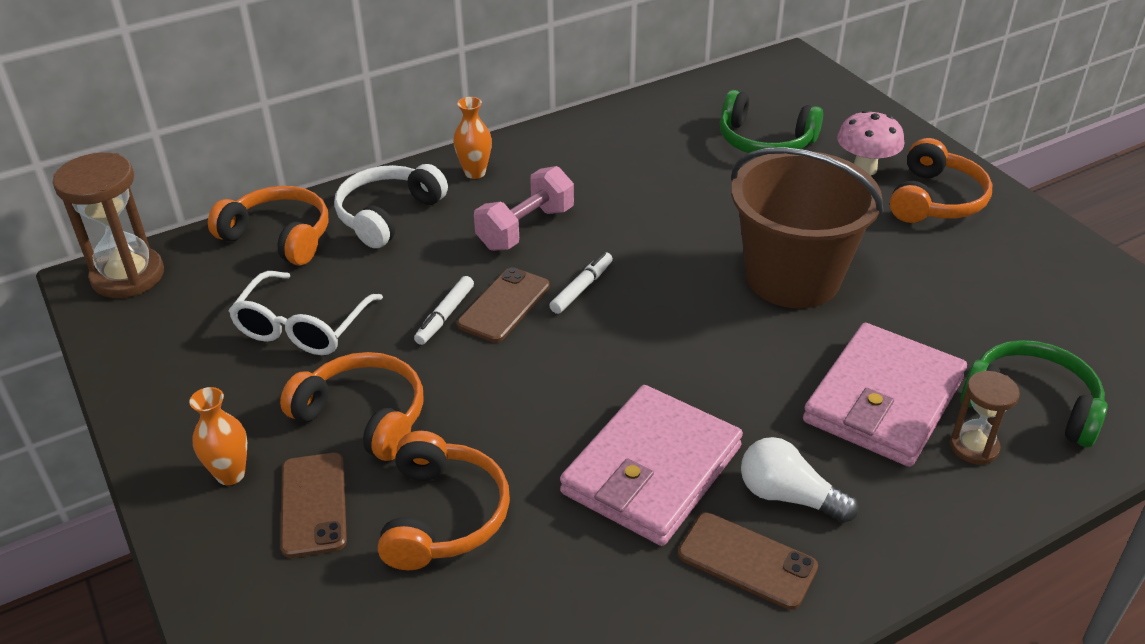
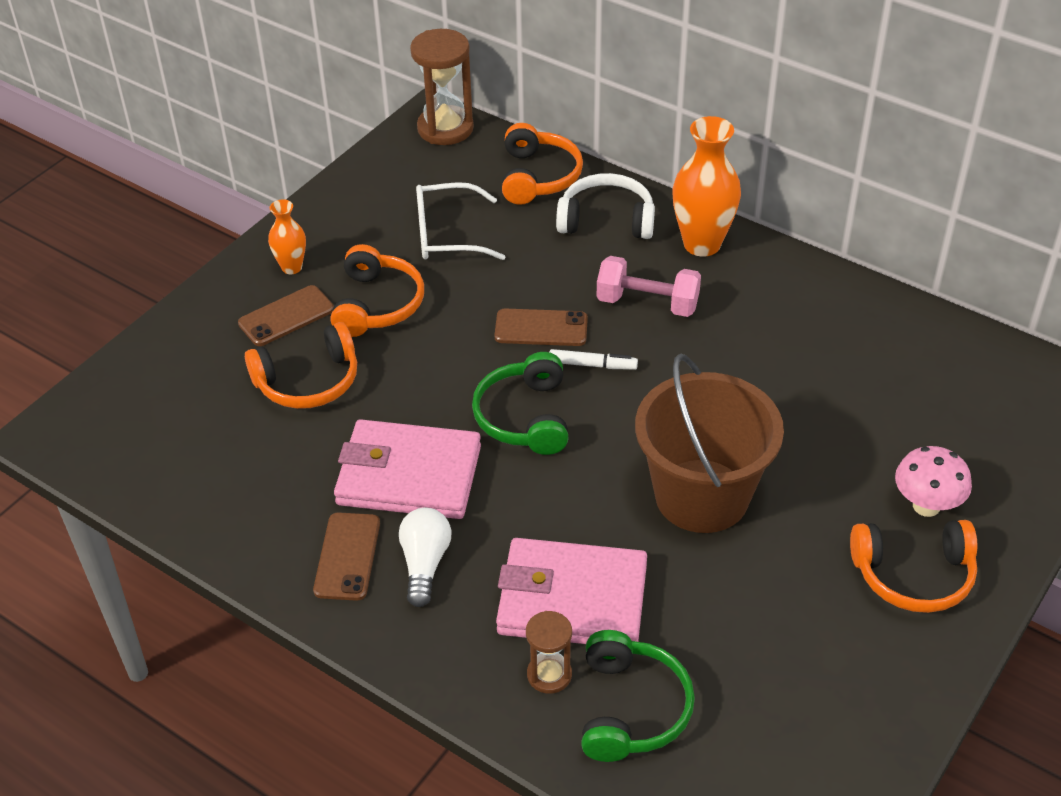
camera: 65 degrees right, 5 degrees up
white marker [414,276,474,345] -> none
orange vase [453,97,492,179] -> orange vase [672,116,741,257], size x1.82
green headphones [720,90,823,153] -> green headphones moved to [472,352,569,455]

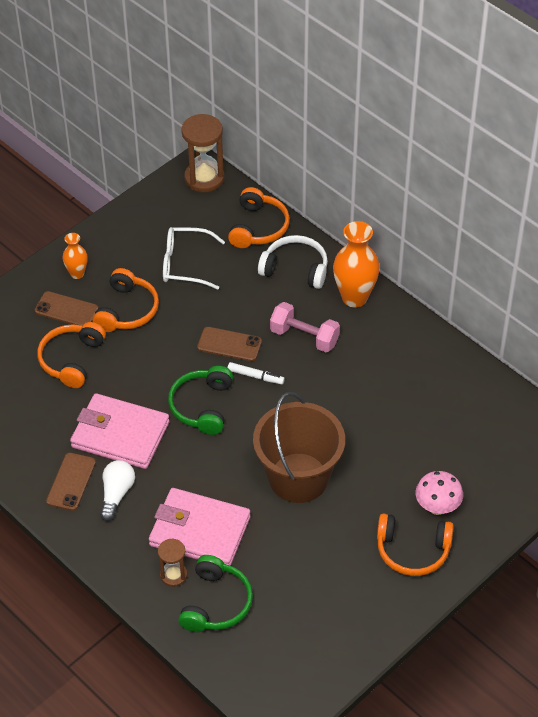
camera: 10 degrees right, 5 degrees up
brown phone [238,285,334,346] -> brown phone turned 45 degrees clockwise [34,291,99,326]
orange headphones [245,322,357,409] -> orange headphones turned 120 degrees clockwise [37,322,106,388]

